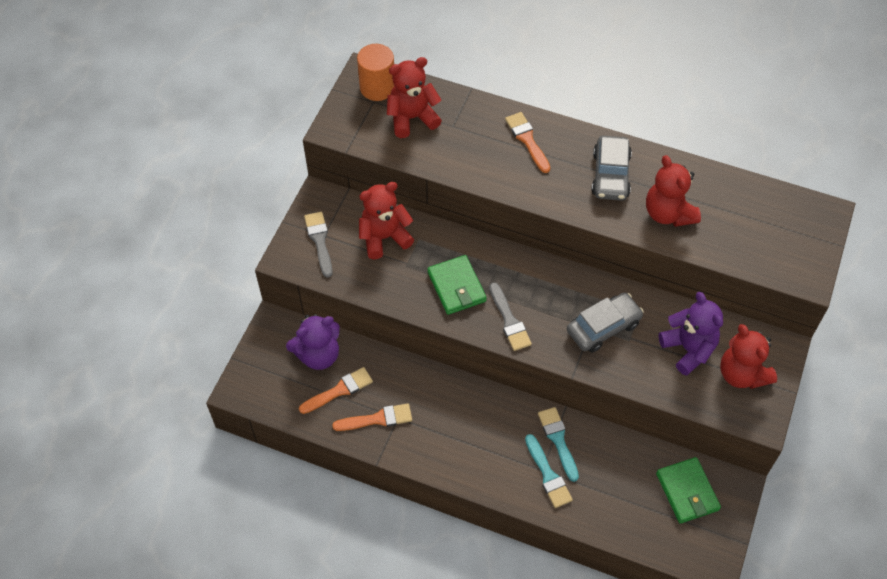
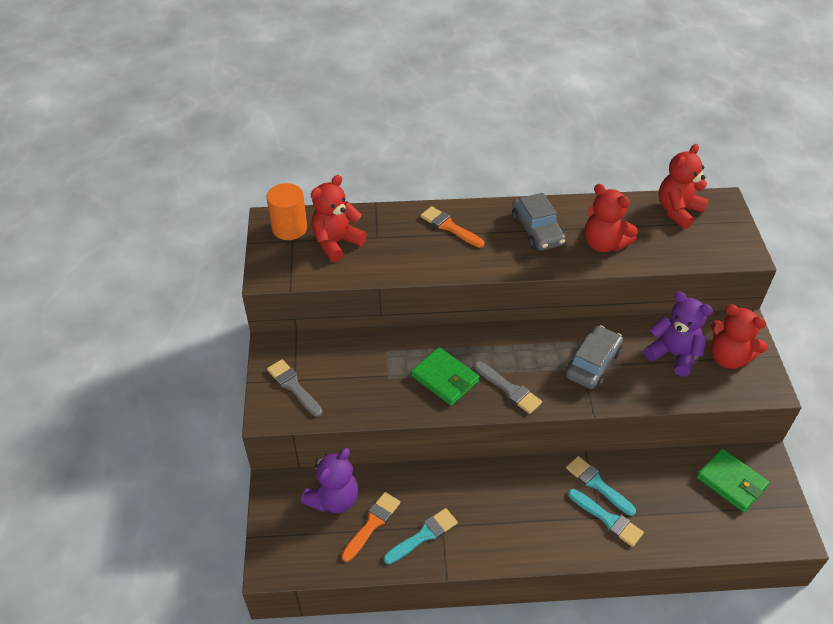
camera: 25 degrees left, 10 degrees down
orange brush [332,403,412,431] -> turquoise brush [384,508,458,564]
red teddy bear [359,182,414,260] -> red teddy bear moved to [659,144,709,229]

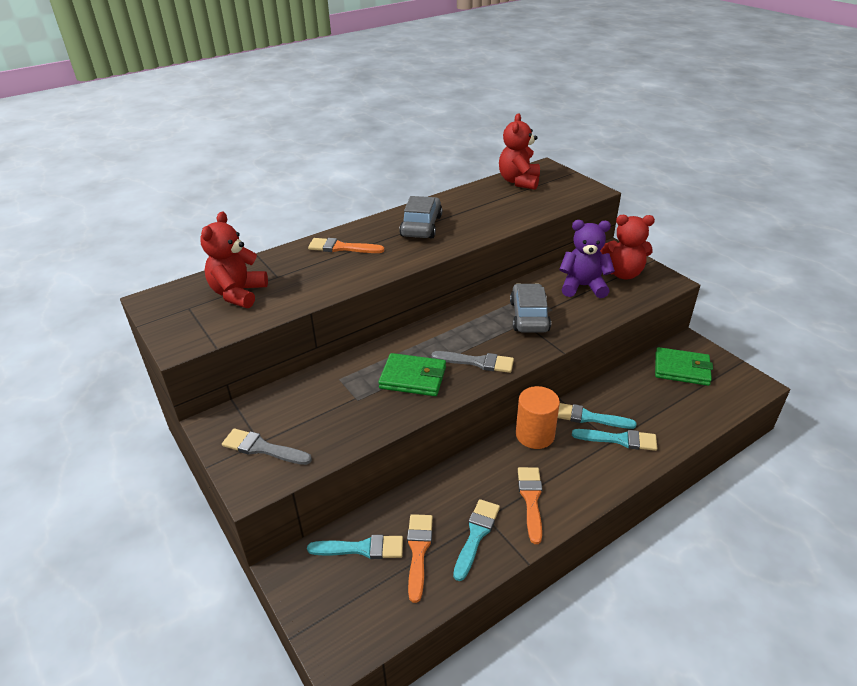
camera: 30 degrees left, 10 degrees down
orange cylinder [267,183,307,240] -> orange cylinder moved to [516,386,560,449]
purple teddy bear [301,448,358,513] -> turquoise brush [307,535,403,559]
grey car [512,193,566,251] -> grey car turned 120 degrees counterclockwise [399,196,442,239]
red teddy bear [585,184,638,252] -> none
none -> orange brush [518,467,542,544]

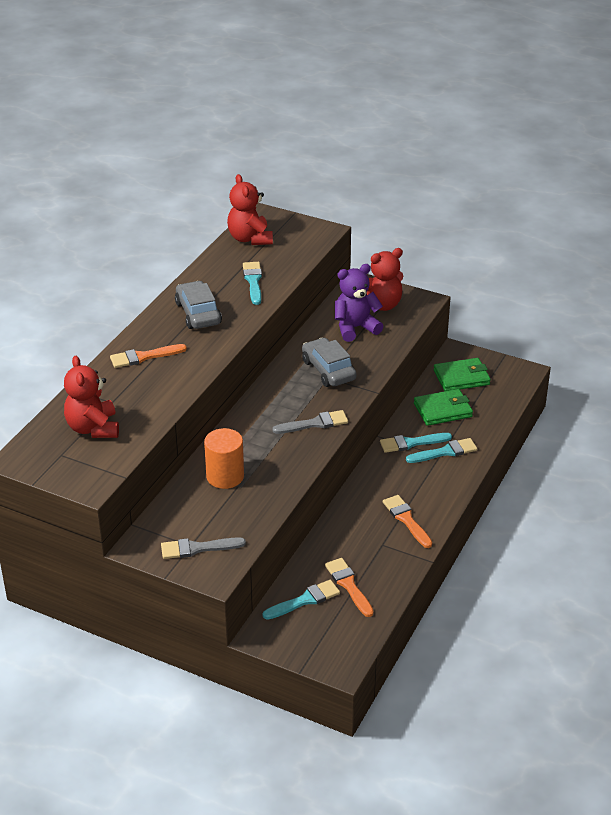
camera: 30 degrees left, 0 degrees up
green wallet [378,353,446,396] -> green wallet moved to [414,389,473,426]
turquoise brush [453,499,500,581] -> turquoise brush moved to [243,262,262,305]
orange cylinder [516,386,560,449] -> orange cylinder moved to [204,428,244,489]

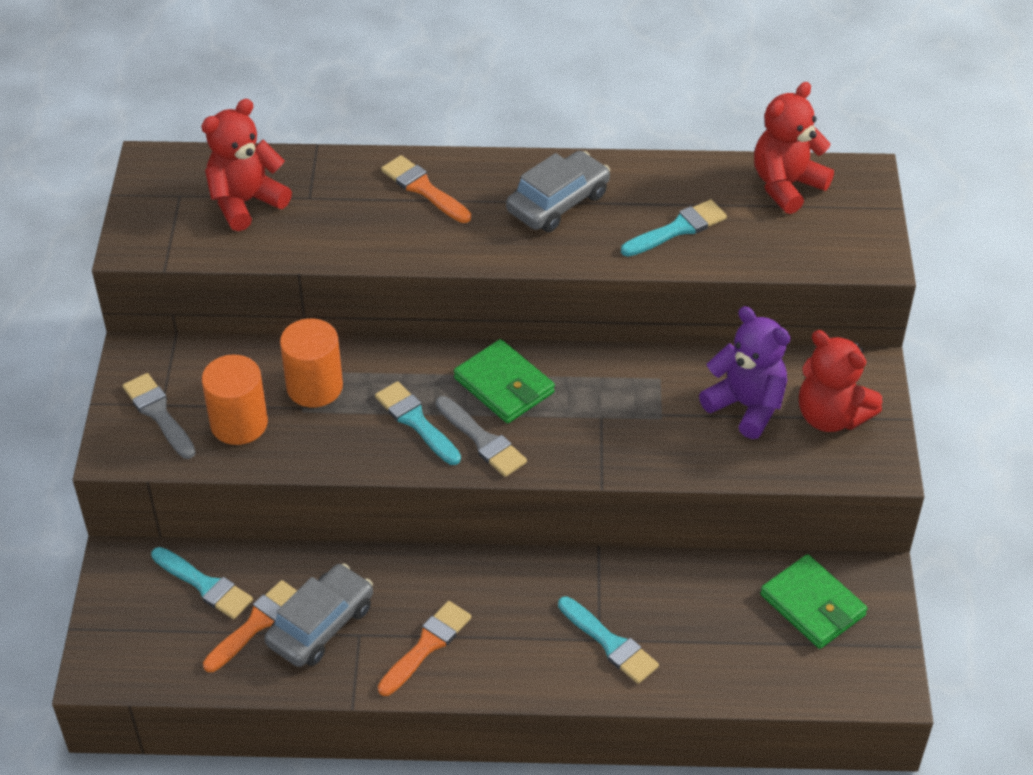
camera: 65 degrees right, 10 degrees up
grey car [302,338,357,387] -> grey car moved to [264,563,373,667]
turquoise brush [380,433,452,453] -> turquoise brush moved to [375,381,461,465]
green wallet [414,389,473,426] -> green wallet moved to [454,339,555,423]
none -> orange cylinder [202,355,268,445]

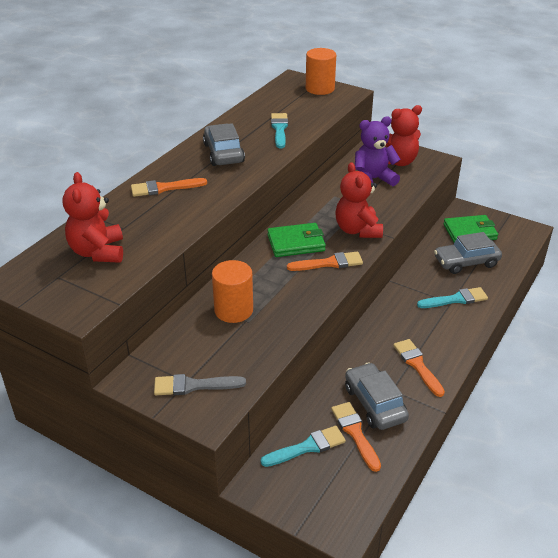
camera: 60 degrees left, 10 degrees down
orange cylinder [202,355,268,445] -> orange cylinder moved to [306,48,336,95]
turquoise brush [375,381,461,465] -> none
grey brush [436,396,527,477] -> orange brush [287,252,363,271]
red teddy bear [754,82,834,214] -> red teddy bear moved to [335,162,383,238]
none -> grey car [434,232,502,274]

